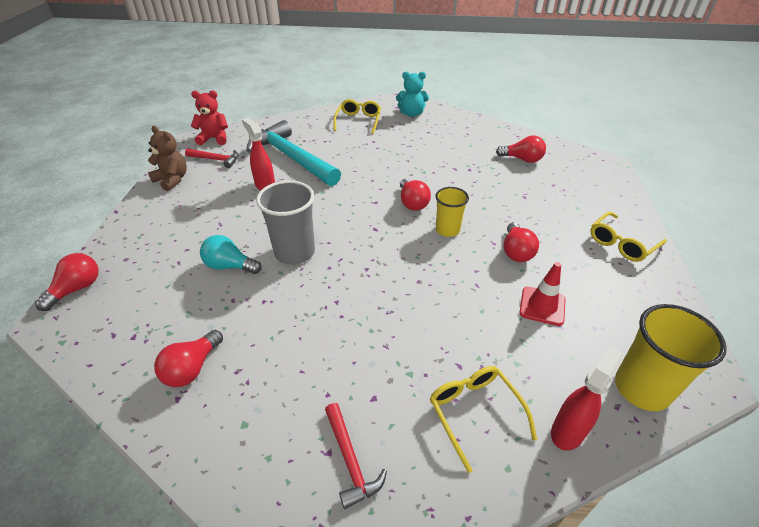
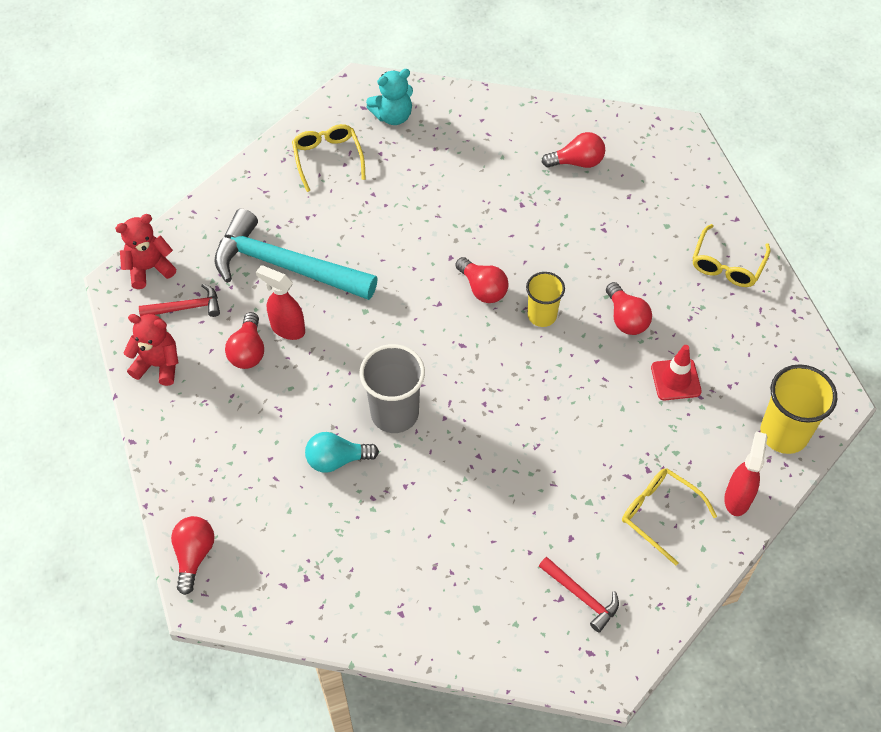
camera: 25 degrees left, 15 degrees up
brown teddy bear [148,126,187,191] -> red teddy bear [123,314,179,386]
red light bulb [154,330,223,387] -> red light bulb moved to [225,312,264,369]

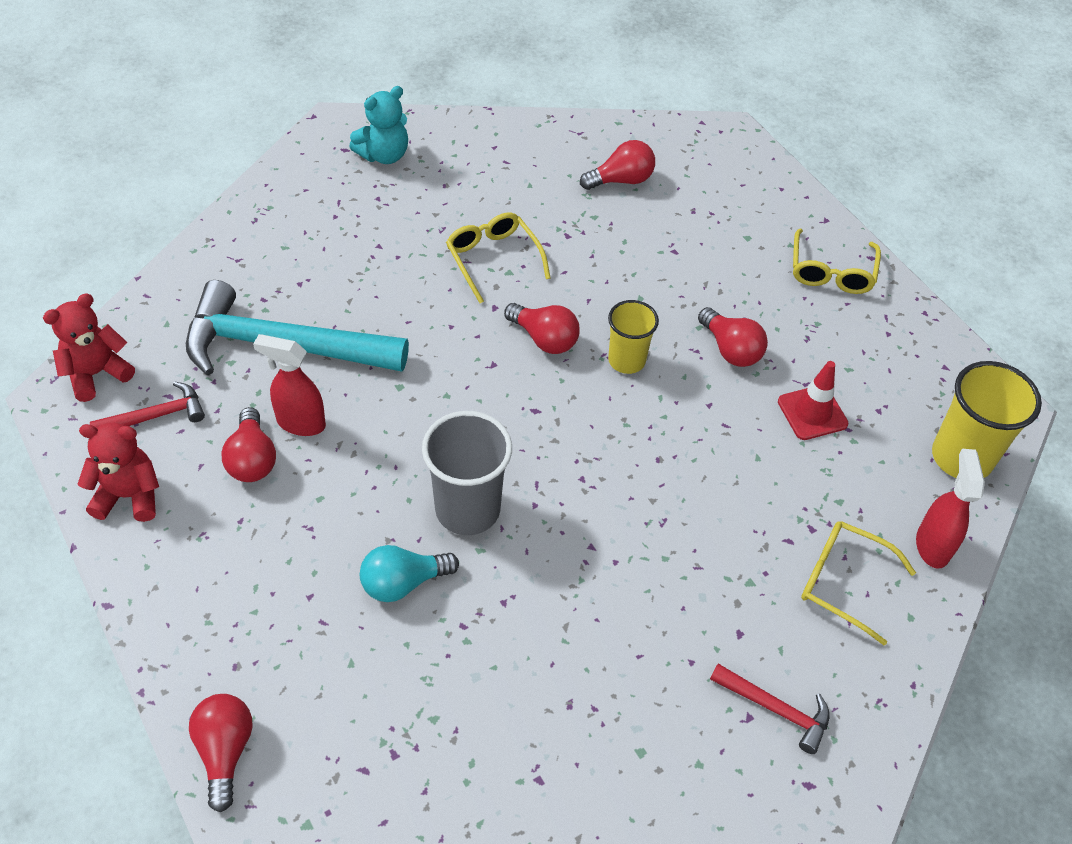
camera: 15 degrees left, 5 degrees down
yellow glasses [292,124,366,192] -> yellow glasses moved to [446,212,551,303]

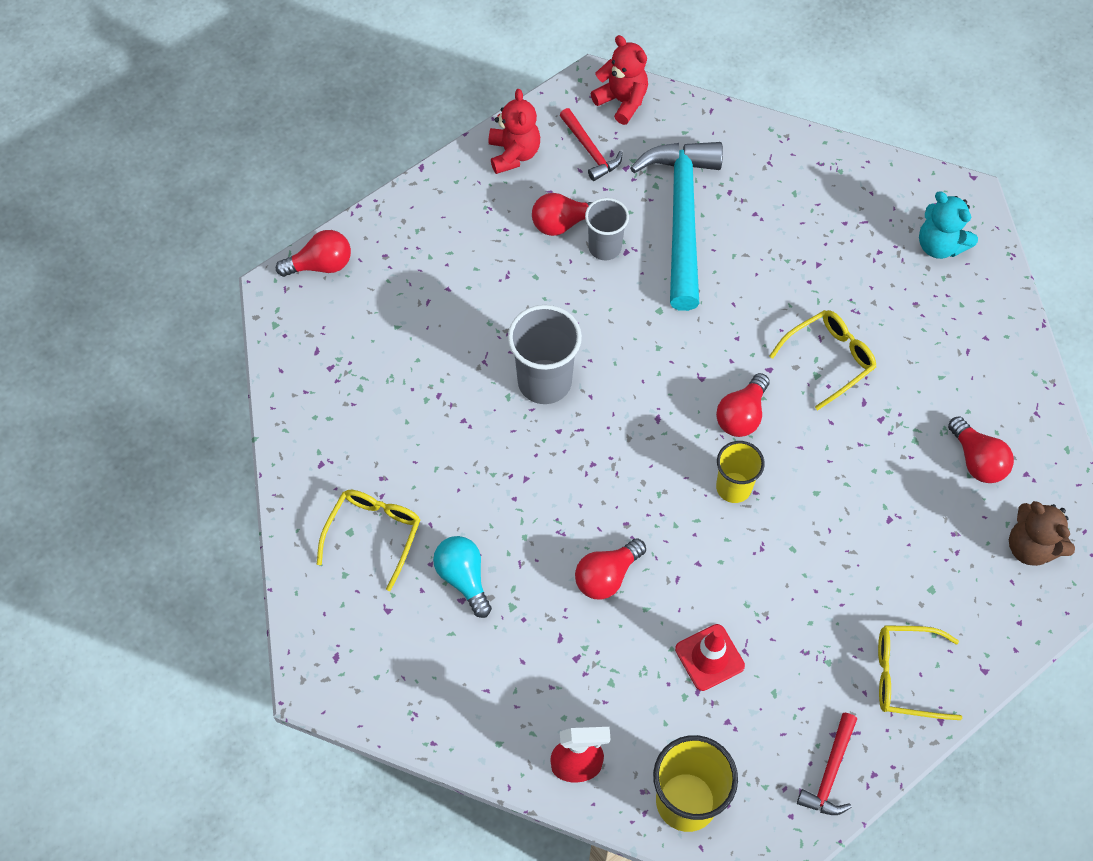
camera: 85 degrees right, 10 degrees up
red spray bottle [253,334,326,436] -> grey cup [585,198,629,260]
turquoise light bulb [360,545,459,602] -> turquoise light bulb moved to [433,536,492,618]
red light bulb [698,307,768,367] -> red light bulb moved to [575,538,646,600]
red hammer [710,664,830,754] -> red hammer moved to [797,713,857,815]
yellow glasses [801,521,916,645] -> yellow glasses moved to [317,490,421,591]
none -> brown teddy bear [1009,501,1075,566]

